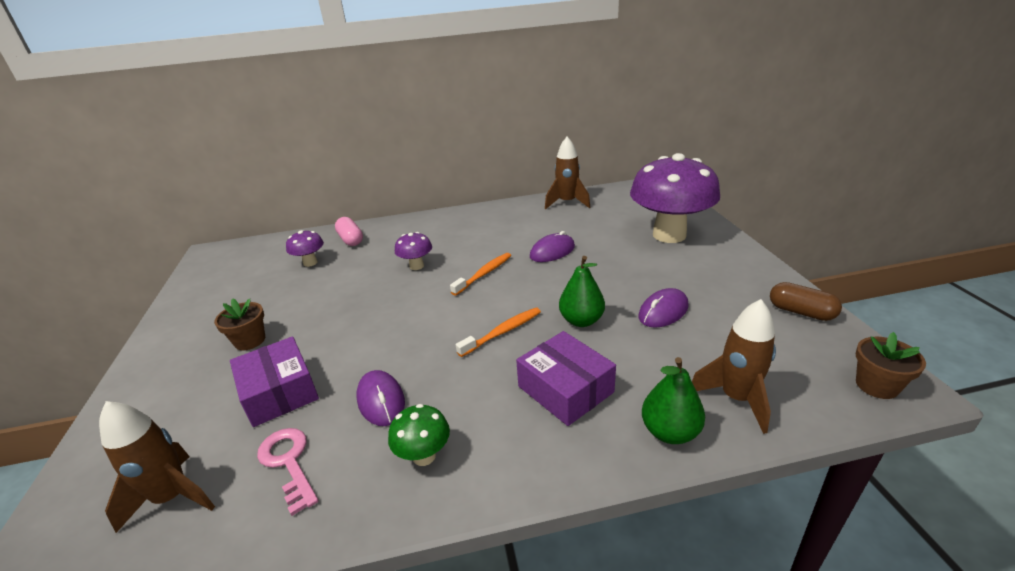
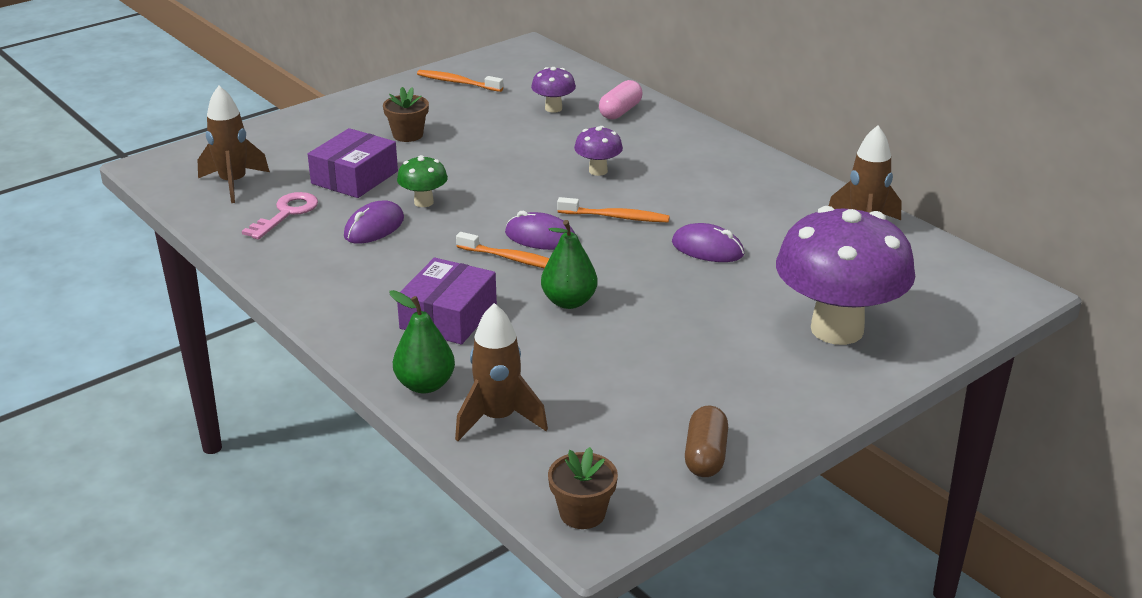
camera: 60 degrees right, 0 degrees up
green mushroom [388,404,450,466] -> green mushroom moved to [397,155,448,207]
purple mouse [638,288,689,328] -> purple mouse moved to [505,211,575,250]
none -> orange toothbrush [417,70,503,92]

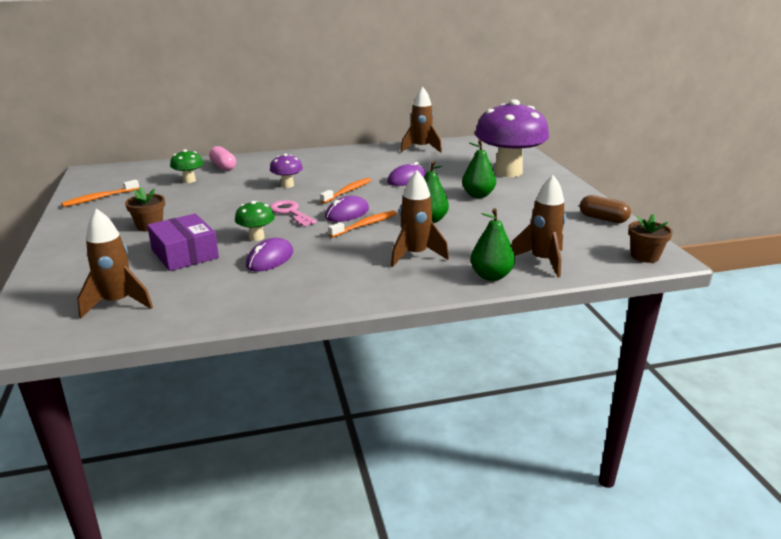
camera: 65 degrees left, 5 degrees down
pink key [242,192,318,240] -> pink key moved to [270,200,317,227]
purple mouse [344,201,404,244] -> purple mouse turned 60 degrees clockwise [246,238,293,272]
purple box [397,258,497,344] -> brown rocket [391,170,449,267]
purple mushroom [531,67,576,113] -> green mushroom [170,149,203,183]
none -> green pear [462,140,496,198]

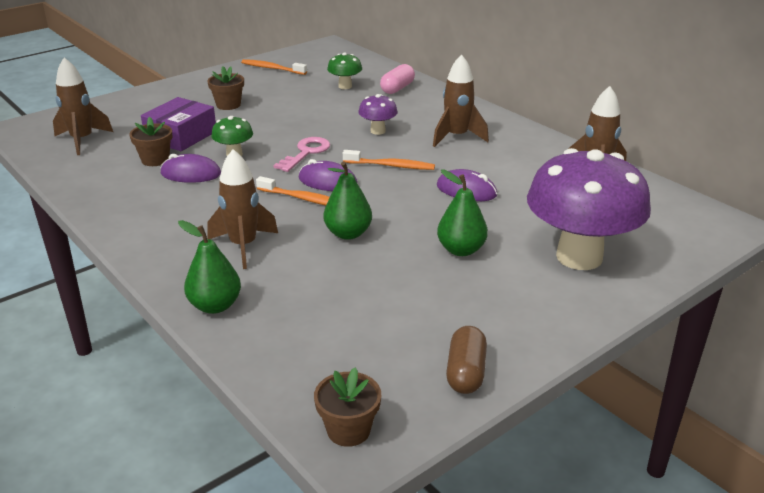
camera: 65 degrees right, 5 degrees up
brown rocket [511,175,566,278] -> brown rocket moved to [433,54,489,147]
none -> brown flower pot [129,117,172,166]

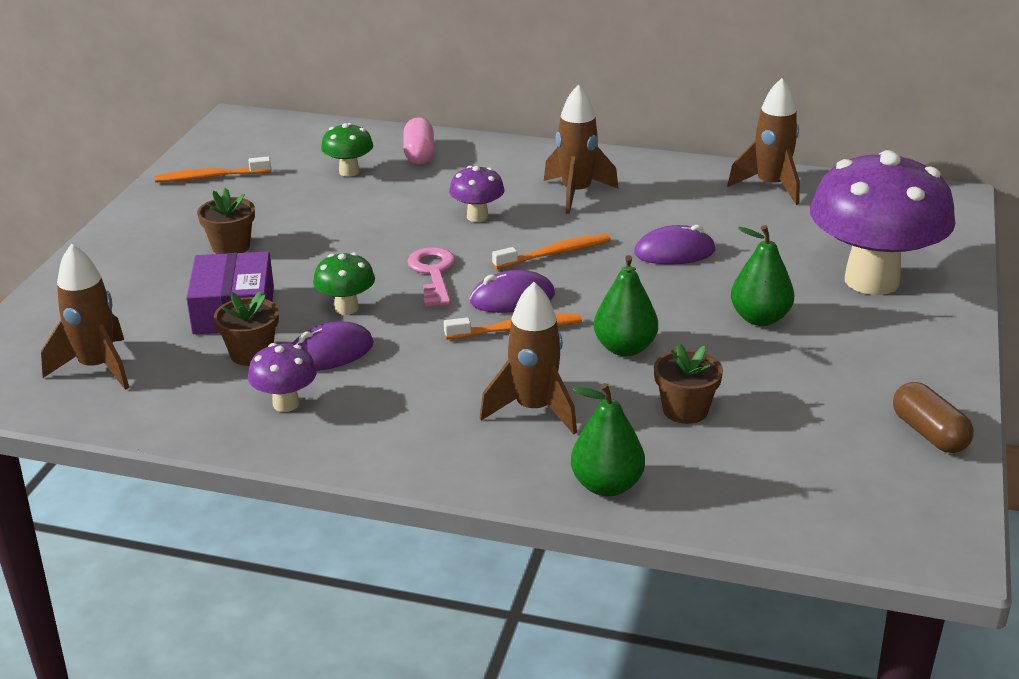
camera: 35 degrees left, 0 degrees up
brown flower pot [314,368,381,447] -> brown flower pot moved to [654,343,723,424]
none -> purple mushroom [248,343,317,412]

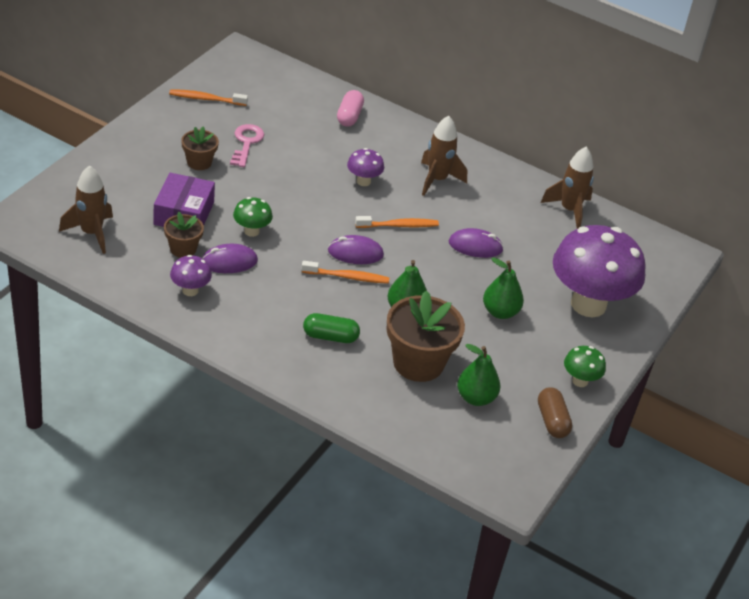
camera: 10 degrees right, 10 degrees up
green mushroom [321,123,373,177] -> green mushroom moved to [564,346,606,387]
pink key [408,247,455,306] -> pink key moved to [230,124,264,167]
brown rocket [480,282,577,434] -> green capsule [303,313,360,343]
green pear [571,383,645,497] -> green pear moved to [457,344,500,406]
brown flower pot [654,343,723,424] -> brown flower pot [387,290,465,382], size x1.85

